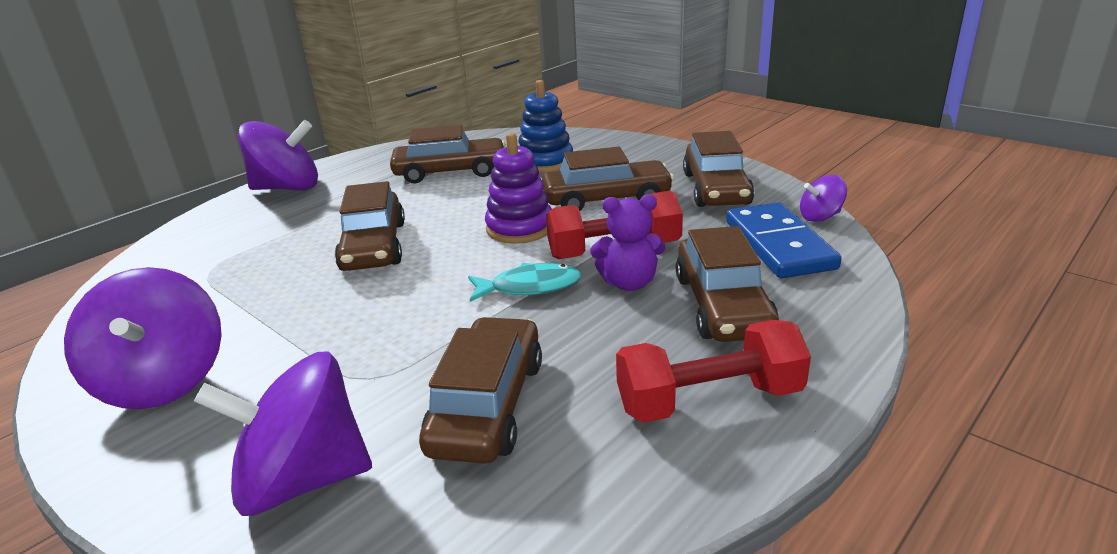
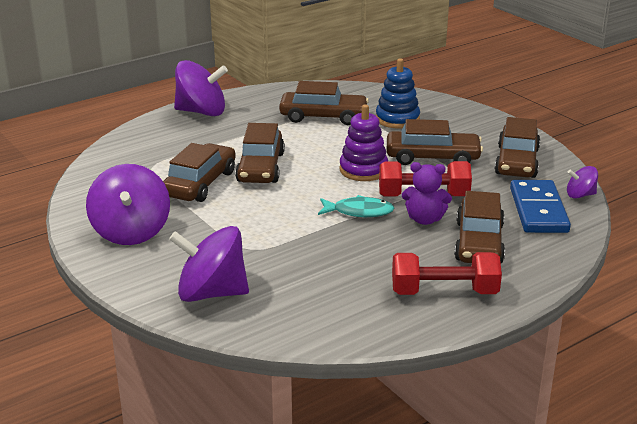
camera: 10 degrees right, 0 degrees up
brown car [419,317,542,464] -> brown car moved to [163,143,236,202]

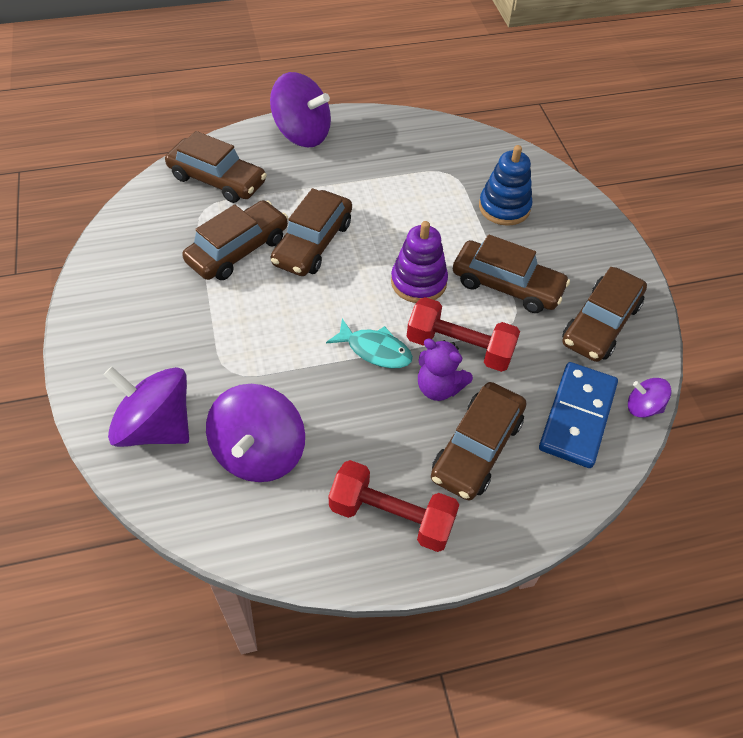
camera: 20 degrees right, 25 degrees up
purple spinning top [86,164,170,245] -> purple spinning top moved to [206,384,305,482]
brown car [279,81,369,125] -> brown car moved to [165,131,267,203]

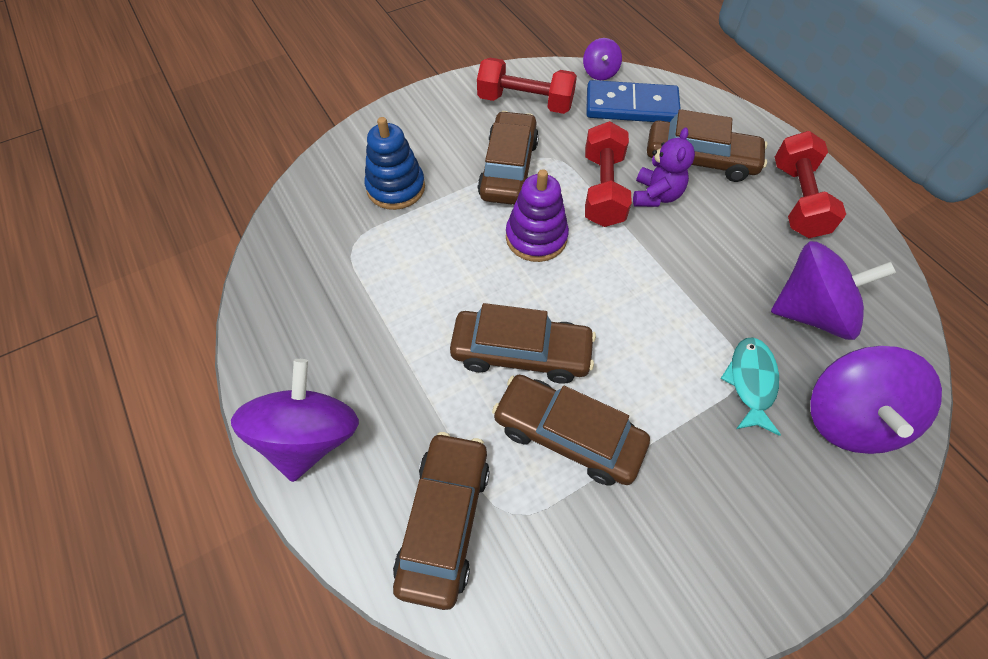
camera: 105 degrees left, 5 degrees up
turquoise fish [326,319,413,368] -> turquoise fish moved to [720,337,781,436]
brown car [562,267,647,362] -> red dumbbell [477,58,577,114]

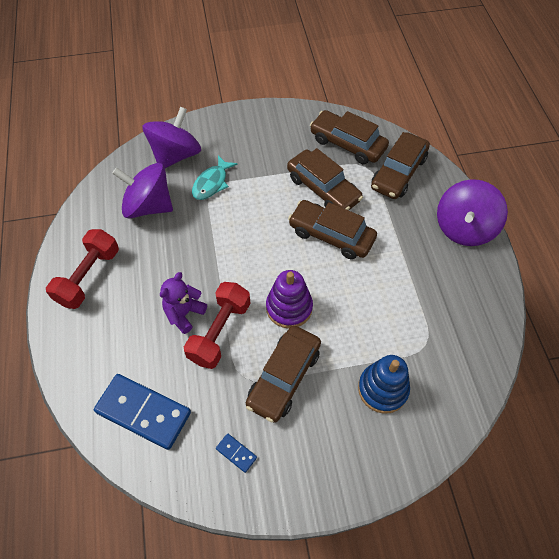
camera: 160 degrees left, 0 degrees up
red dumbbell [477,58,577,114] -> blue domino [216,434,257,473]
purple spinning top [583,38,622,80] -> none
brown car [647,109,767,182] -> brown car moved to [310,110,389,164]

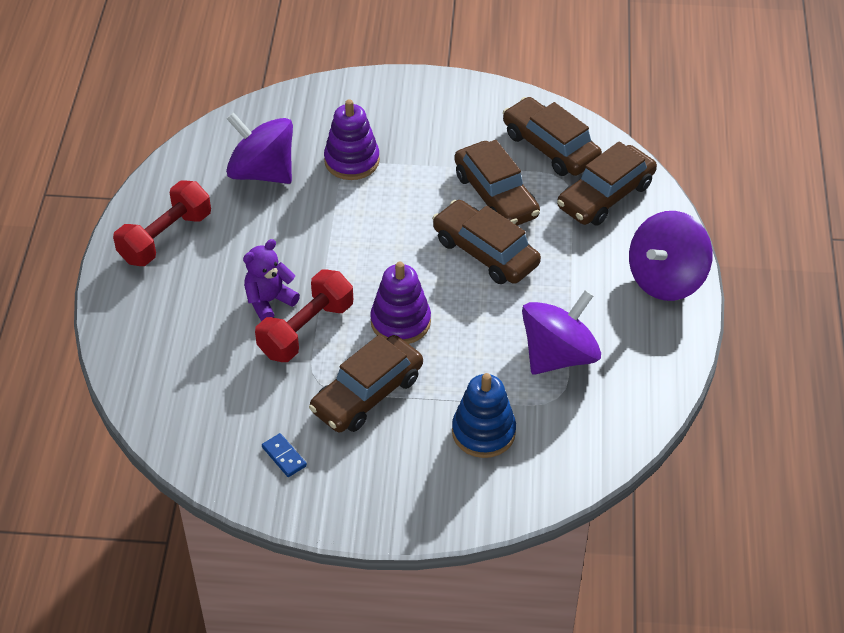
camera: 15 degrees right, 10 degrees down
blue domino [94,374,191,450] -> none
purple spinning top [143,107,201,168] -> purple spinning top moved to [522,290,601,375]
turquoise fish [192,155,238,200] -> purple stacking toy [324,99,380,180]

